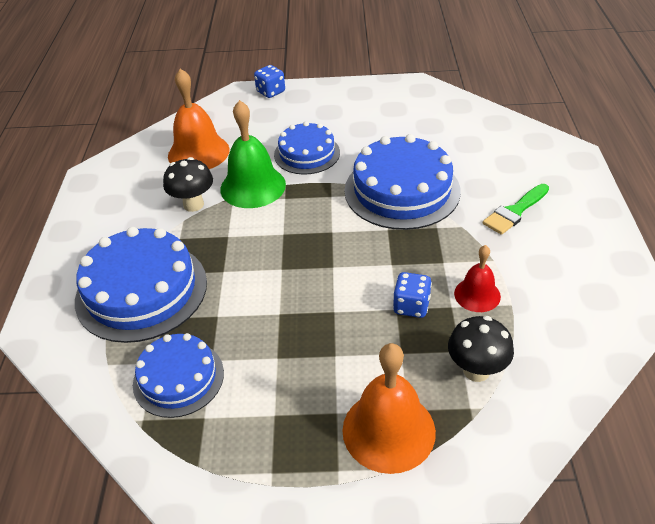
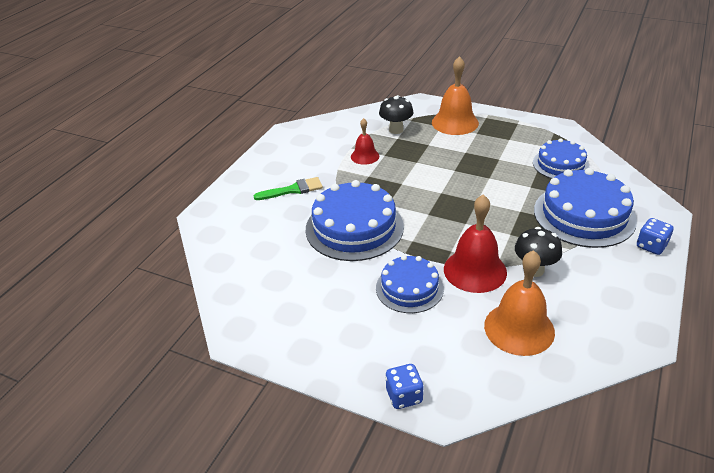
camera: 155 degrees left, 5 degrees down
green bell [220,100,286,208] -> red bell [444,194,507,293]
blue dice [393,272,432,318] -> blue dice moved to [637,218,673,255]

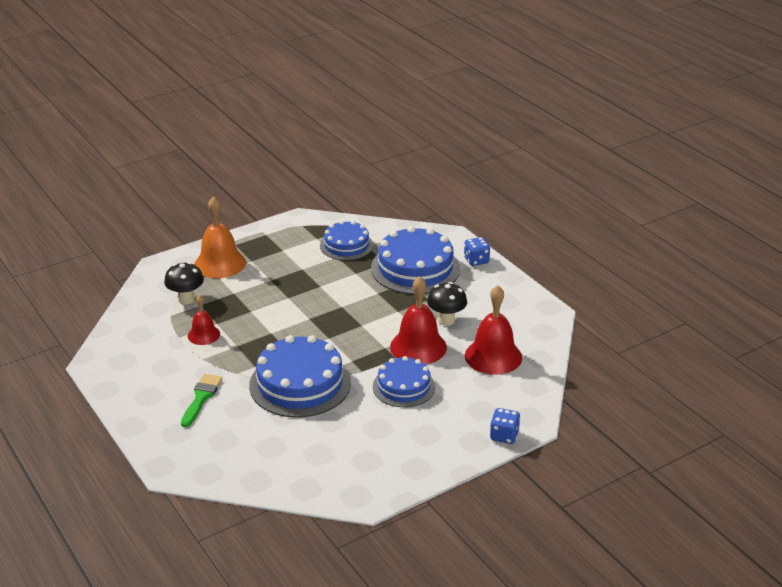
camera: 60 degrees left, 5 degrees down
orange bell [484,250,555,356] -> red bell [465,285,522,375]

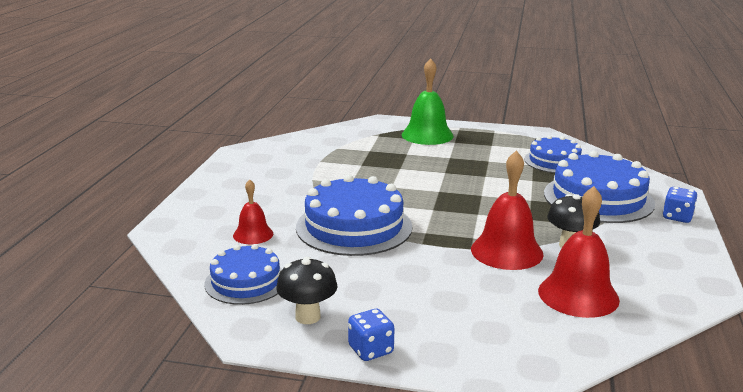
camera: 45 degrees right, 10 degrees down
black mushroom [164,262,204,305] -> black mushroom moved to [276,257,337,324]
green brush [181,374,223,427] -> none
red bell [188,295,220,345] -> red bell moved to [233,179,273,244]
orange bell [194,196,246,278] -> green bell [402,58,454,145]
blue cake [373,356,435,407] -> blue cake moved to [204,244,282,305]
blue dice [490,408,520,444] -> blue dice moved to [348,309,394,361]

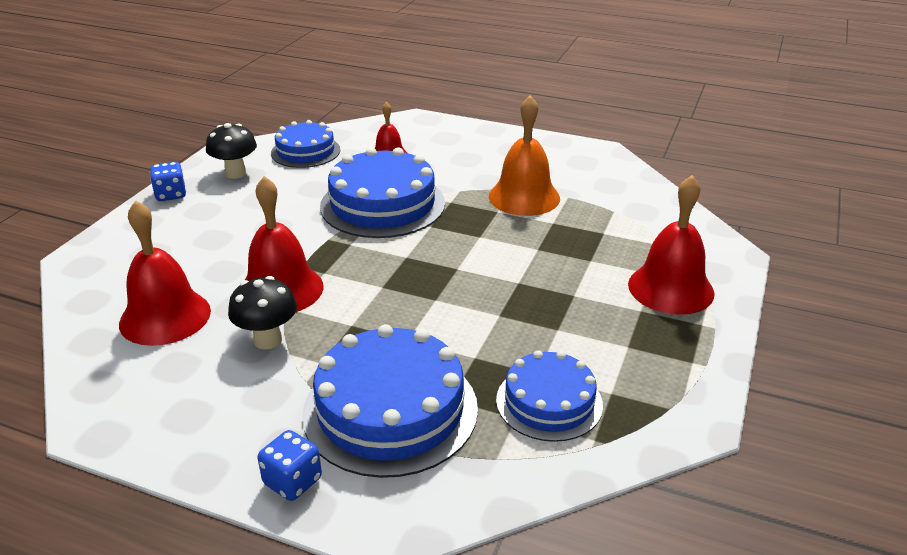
camera: 100 degrees right, 10 degrees up
green bell [402,58,454,145] -> red bell [628,175,714,315]
none -> orange bell [489,95,560,216]

